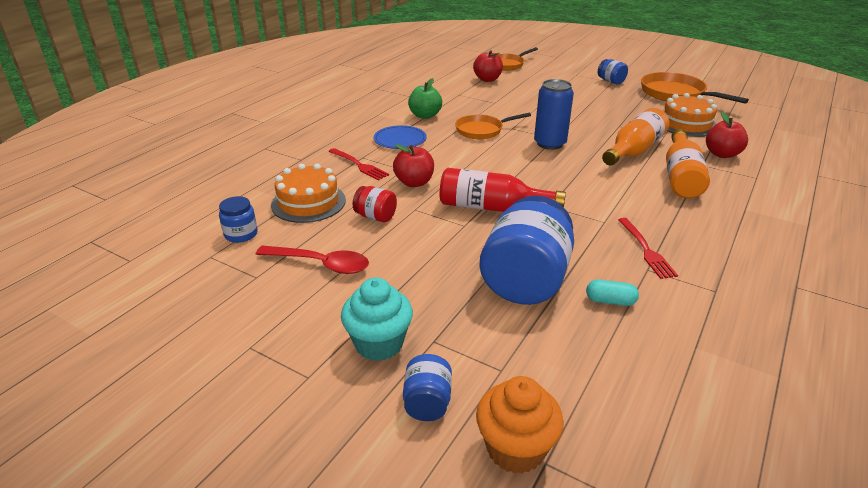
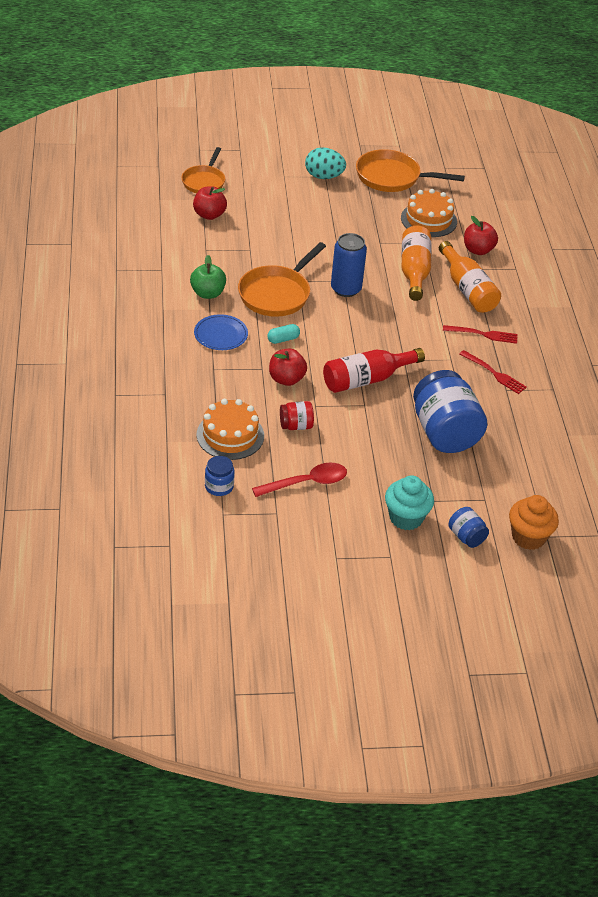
camera: 40 degrees left, 10 degrees up
red fork [328,148,389,180] -> red fork moved to [443,325,518,344]
orange pan [455,113,531,139] -> orange pan [238,242,326,317], size x1.51
turquoise capsule [586,280,639,306] -> turquoise capsule moved to [267,324,300,344]
blue jar [598,59,628,84] -> turquoise egg [305,147,346,179]

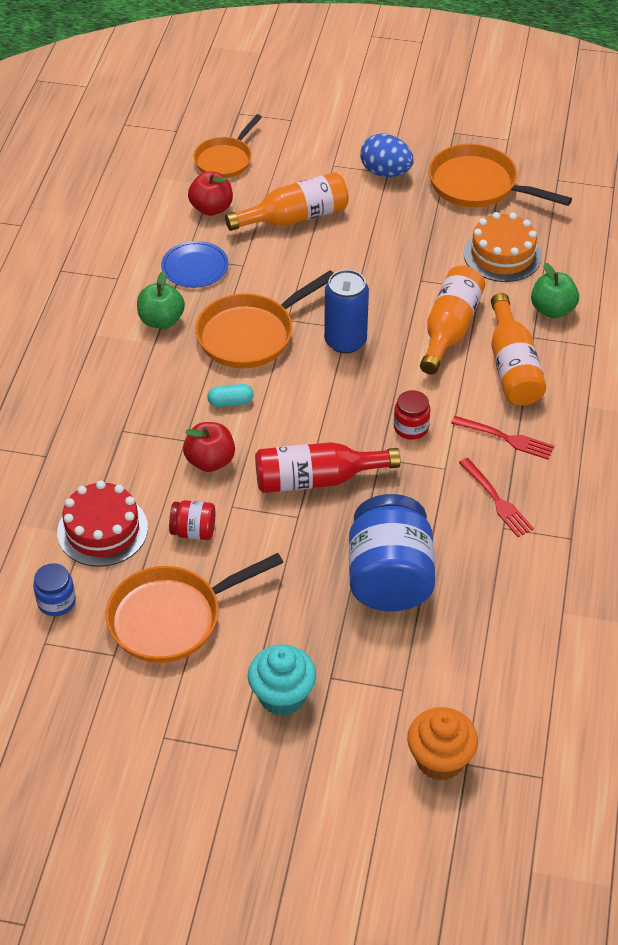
camera: 20 degrees right, 5 degrees up
blue plate [194,314,248,350] -> blue plate moved to [161,241,229,288]
orange cake [196,399,264,460] -> red cake [57,481,148,567]
red spoon [252,462,347,497] -> orange pan [106,553,284,663]
turquoise egg [305,147,346,179] -> blue egg [360,134,414,177]
blue jar [448,507,489,548] -> none
red apple [464,216,498,255] -> green apple [531,263,579,318]
none -> orange bottle [225,172,349,231]
none -> red jar [394,390,430,440]

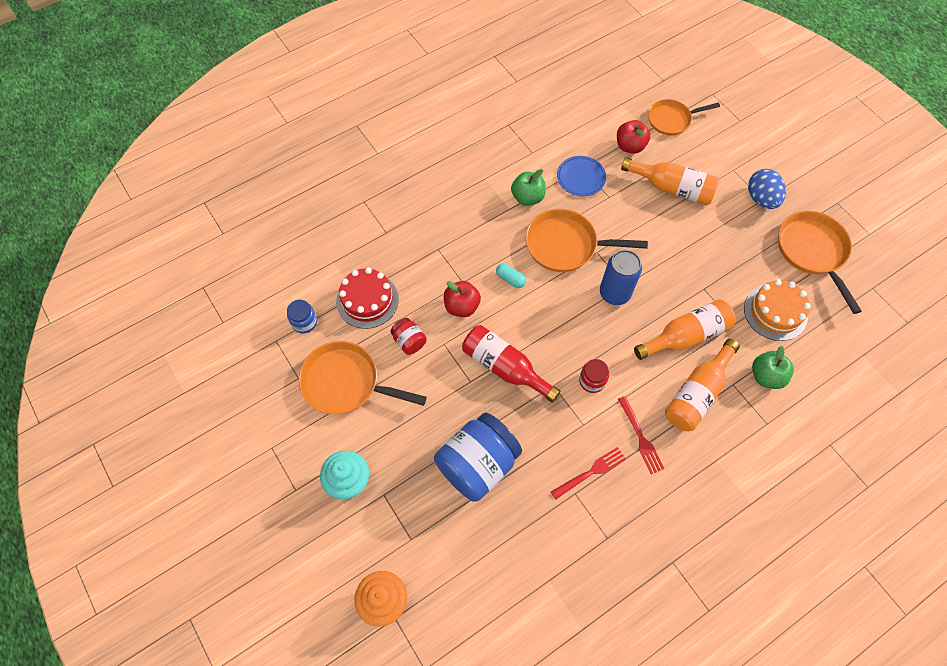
camera: 45 degrees right, 15 degrees up
red fork [459,458,534,537] -> red fork turned 135 degrees counterclockwise [551,447,626,500]

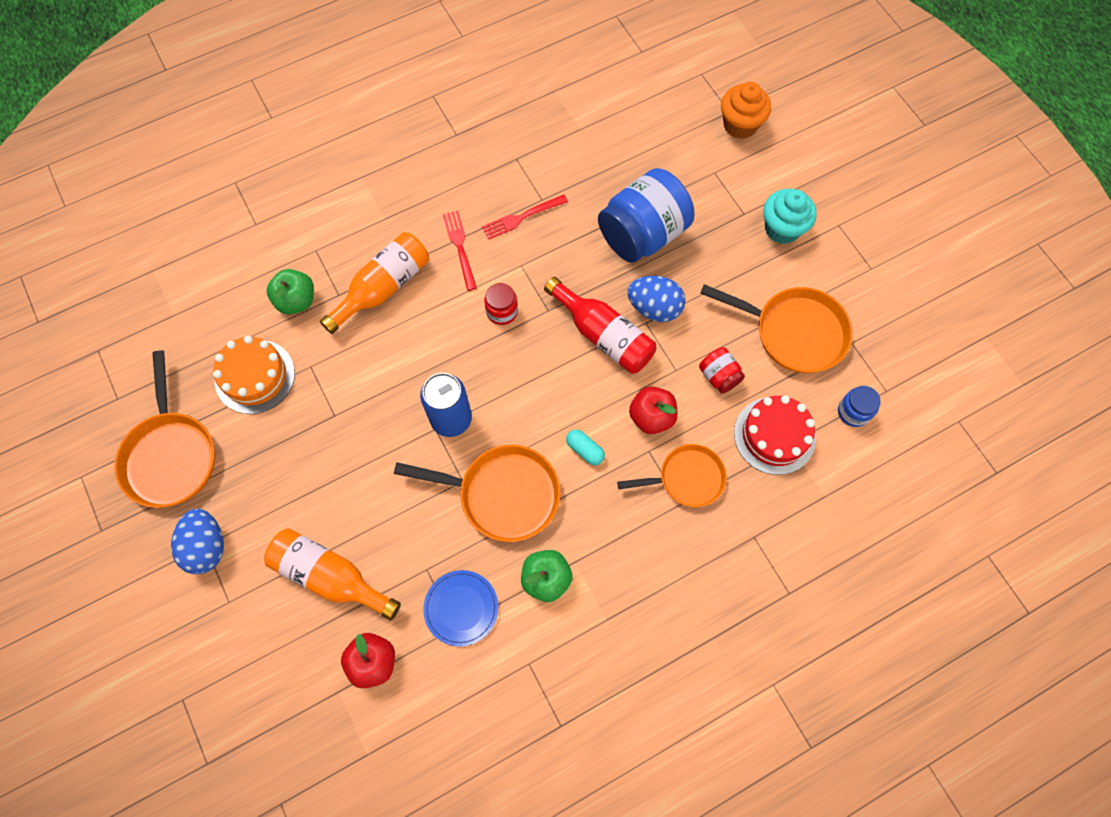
camera: 175 degrees left, 5 degrees up
orange bottle [634,299,736,360] -> none
orange pan [648,99,720,136] -> orange pan moved to [617,444,727,507]
none -> blue egg [627,276,686,322]

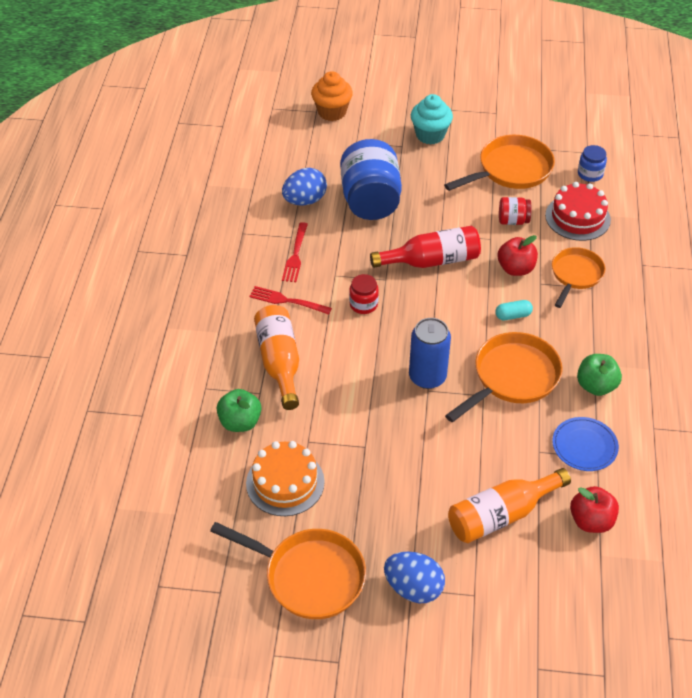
camera: 55 degrees left, 20 degrees down
blue egg [627,276,686,322] -> blue egg moved to [282,168,327,206]

